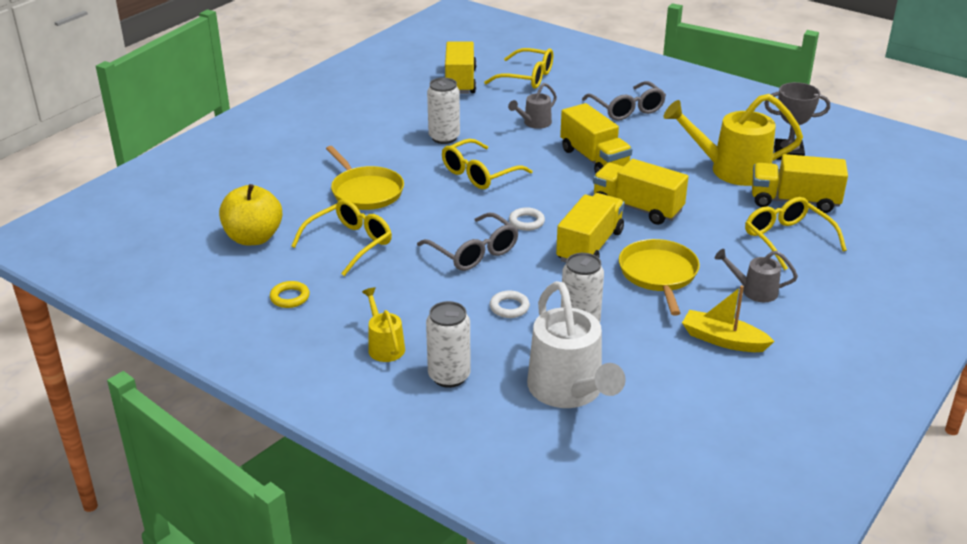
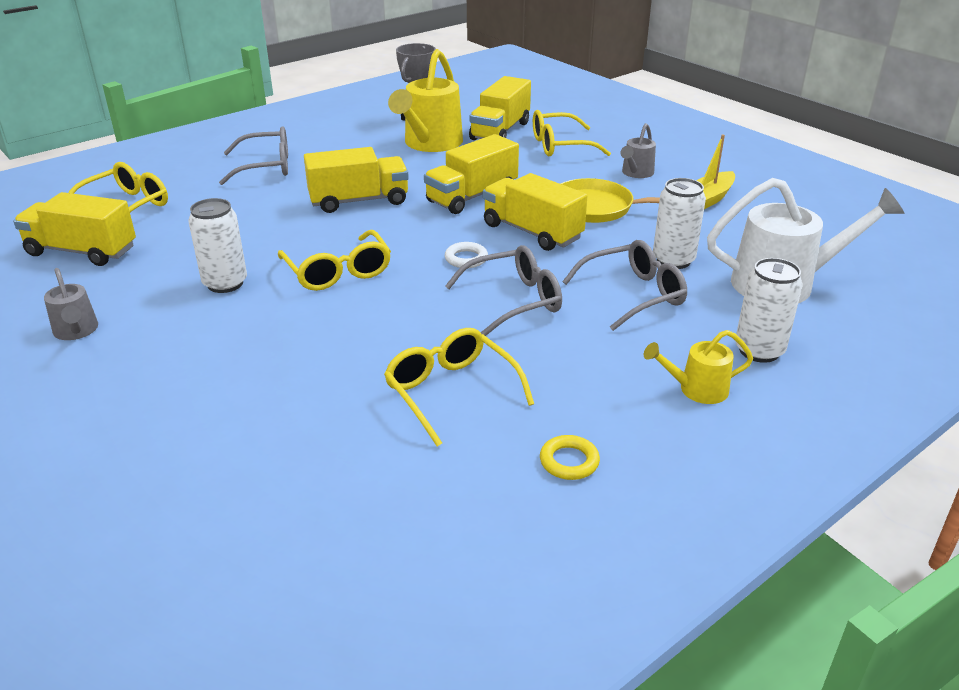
camera: 75 degrees left, 0 degrees up
yellow apple [219,184,282,245] -> none
yellow pan [326,146,404,210] -> none
white ring [490,291,530,318] -> grey glasses [562,240,687,331]
grey watering can [508,83,557,129] -> grey watering can moved to [44,268,98,340]

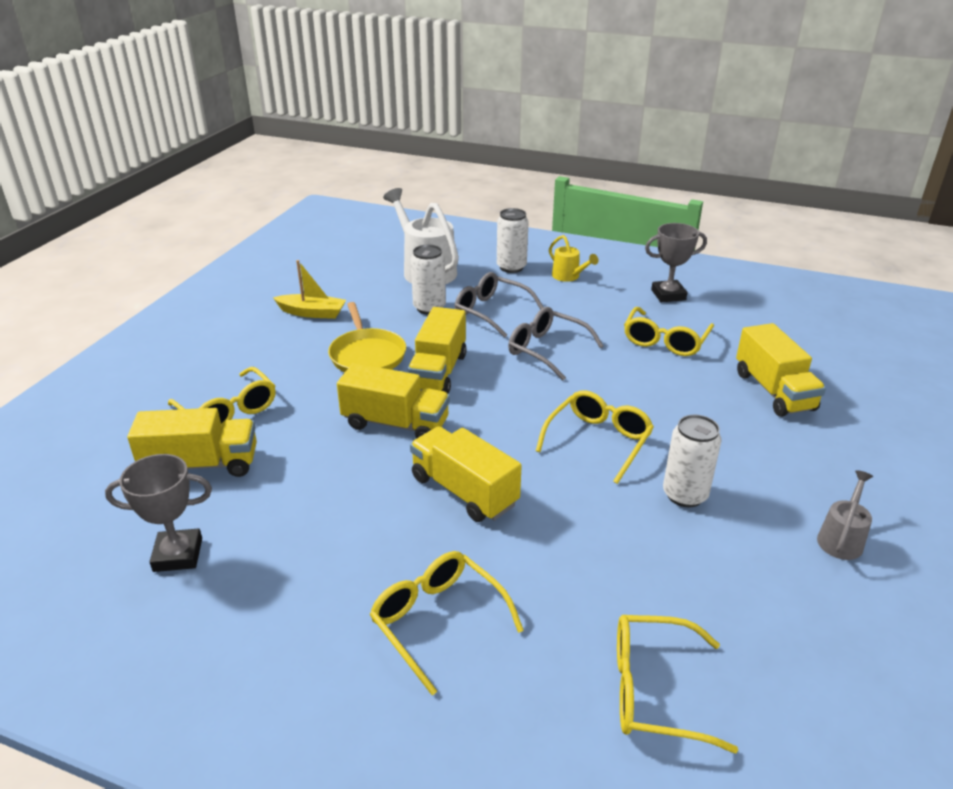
camera: 120 degrees left, 0 degrees up
yellow truck [13,192,136,266] -> yellow truck moved to [736,323,826,417]
grey glasses [219,126,288,185] -> yellow glasses [369,551,524,695]
yellow watering can [388,49,463,152] -> none
white ring [445,242,488,268] -> none
yellow ring [540,435,600,480] -> grey trophy [645,223,707,302]
grey watering can [620,123,656,178] -> none

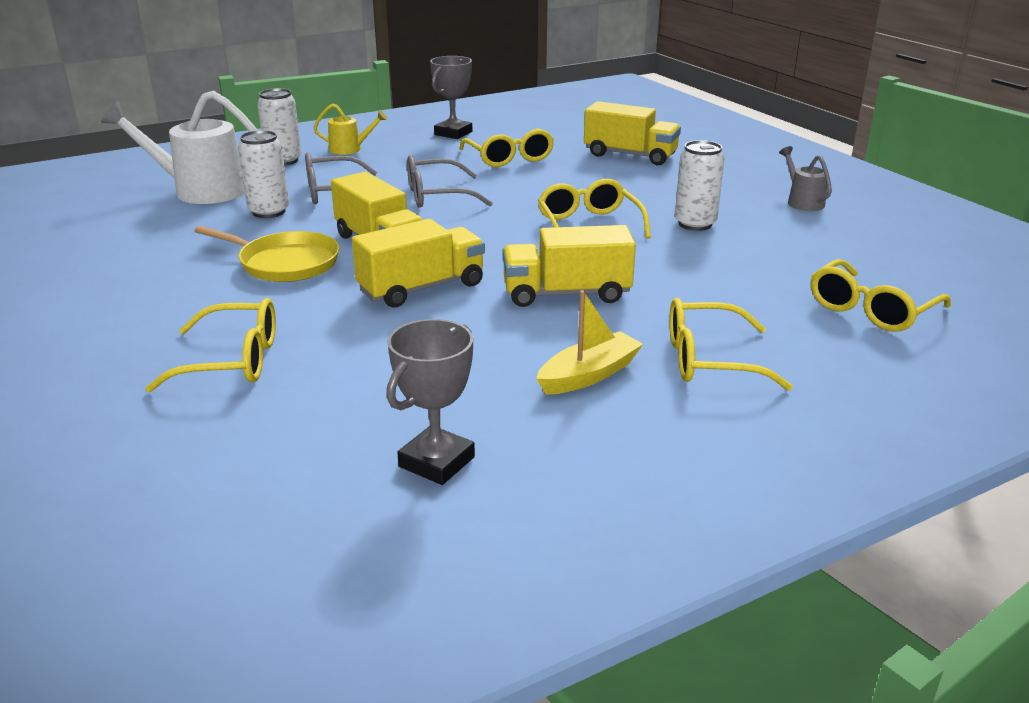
camera: 50 degrees left, 5 degrees down
yellow truck [127,408,257,477] -> none
yellow boat [273,260,346,319] -> yellow boat moved to [536,290,643,395]

